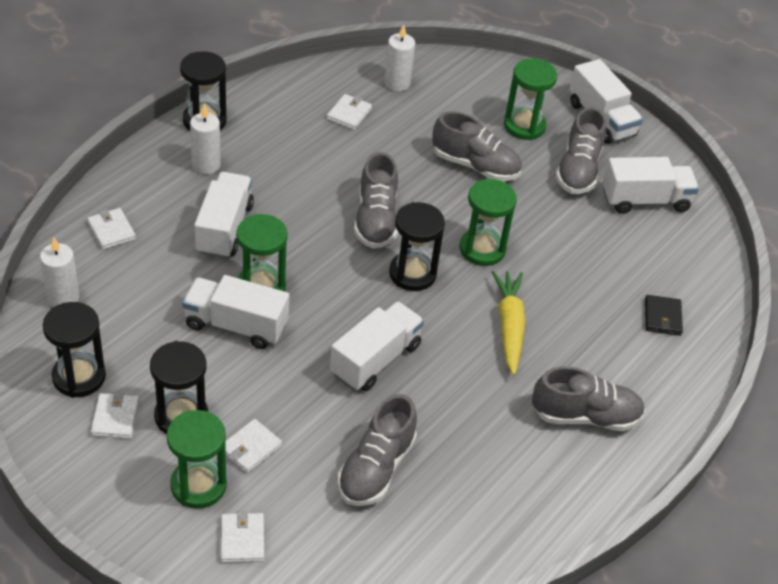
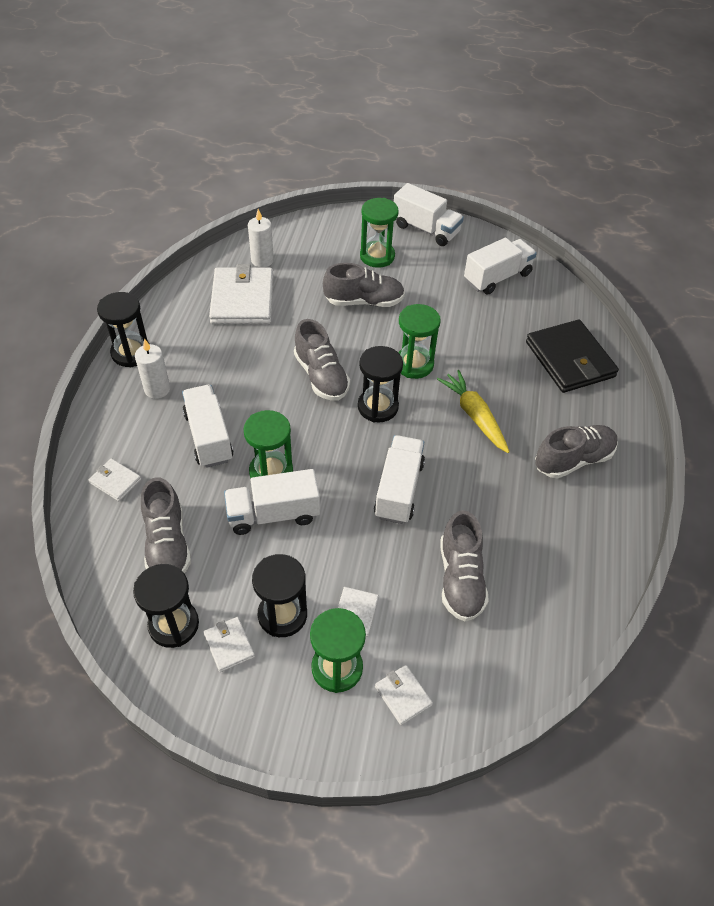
camera: 25 degrees left, 5 degrees up
white candle [40,237,80,307] -> none
white wallet [327,94,372,130] -> white wallet [209,264,273,324], size x2.15
grey shoe [556,107,606,194] -> grey shoe moved to [141,477,191,573]
black wallet [645,295,683,336] -> black wallet [526,320,619,393], size x2.15

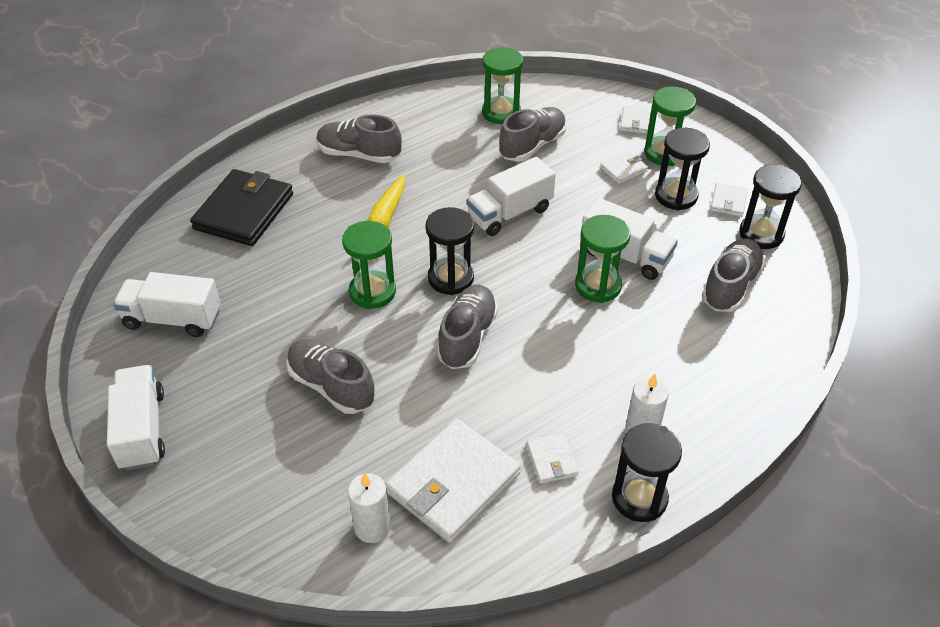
camera: 135 degrees left, 5 degrees down
white wallet [89,458,141,501] -> white wallet moved to [526,433,579,484]
white truck [182,385,233,468] -> none
green hourglass [360,198,399,268] -> green hourglass moved to [482,47,523,124]

